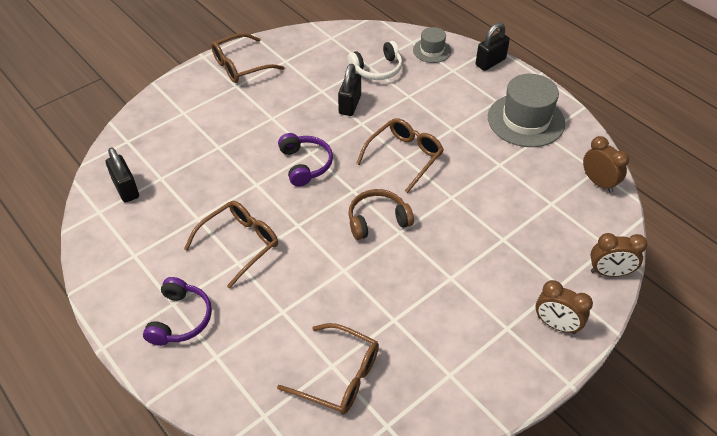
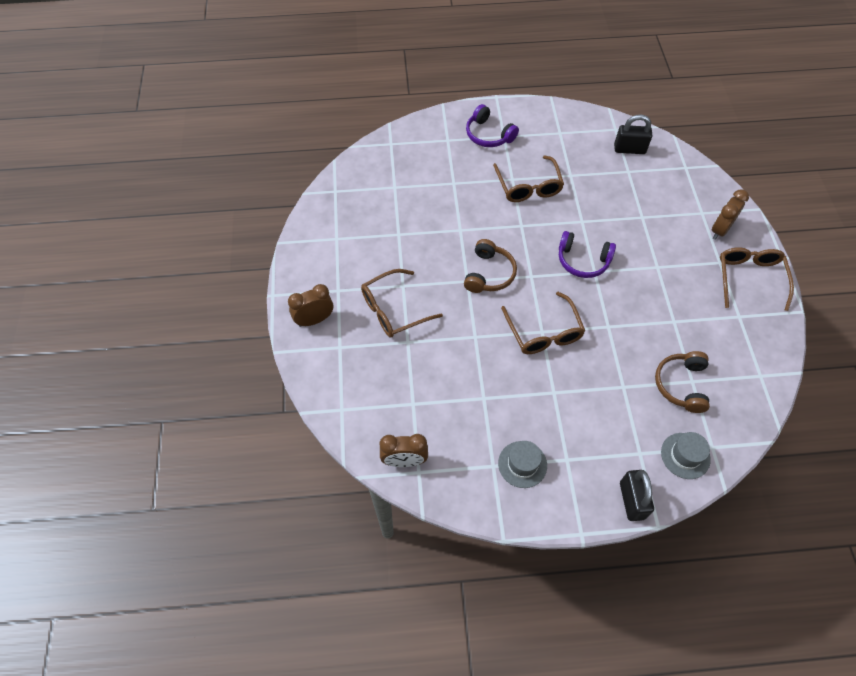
camera: 125 degrees right, 10 degrees up
brown glasses [277,323,379,414] -> brown glasses moved to [361,269,443,338]
black padlock [338,64,361,116] -> none
white headphones [348,41,402,80] -> brown headphones [655,351,710,413]
grey hat [488,74,565,147] -> grey hat [498,441,547,488], size x0.55
brown clock [590,233,648,277] -> brown clock moved to [712,189,749,240]

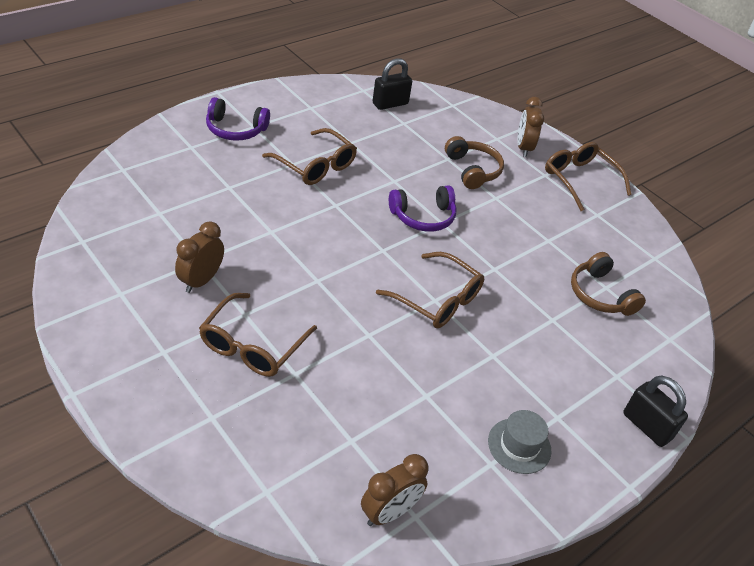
camera: 40 degrees left, 15 degrees down
brown clock [288,284,333,327] -> brown clock moved to [175,221,224,293]
brown headphones [464,239,517,293] -> brown headphones moved to [445,136,504,189]
grey hat [661,432,711,479] -> none

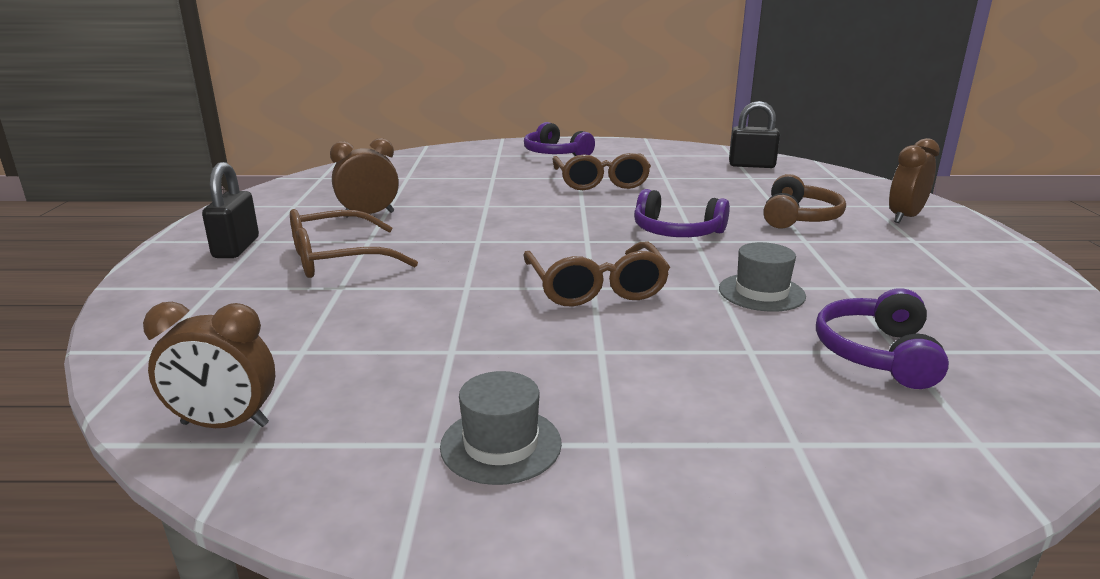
camera: 45 degrees right, 20 degrees down
brown glasses [545,142,632,211] -> none
brown headphones [571,252,646,316] -> purple headphones [816,288,949,389]
black padlock [623,375,688,447] -> black padlock moved to [202,162,259,258]
none -> grey hat [719,242,806,312]

